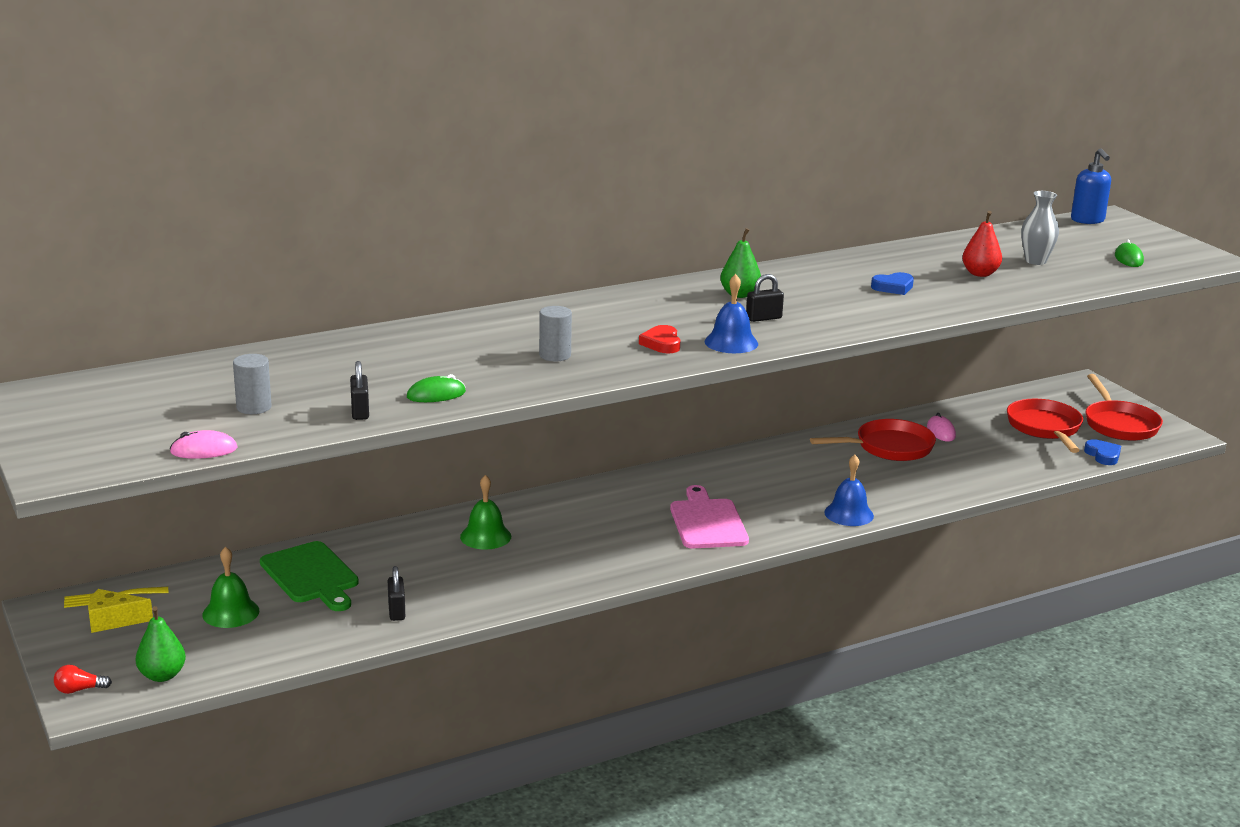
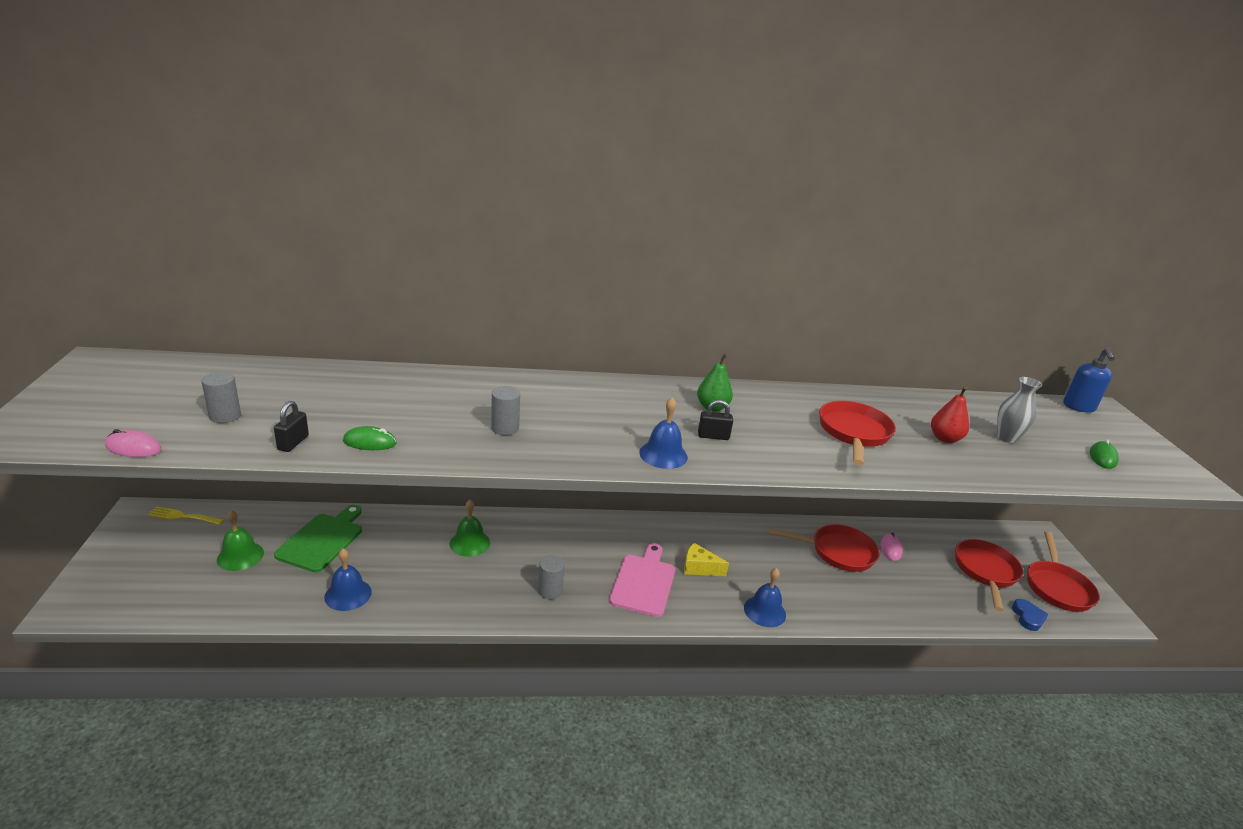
camera: 20 degrees right, 5 degrees up
red light bulb [54,665,112,694] -> none
yellow cheese [88,589,153,633] -> yellow cheese moved to [684,543,729,576]
green pear [136,606,186,682] -> none
green cutting board [260,541,359,611] -> green cutting board turned 150 degrees counterclockwise [274,505,362,572]
black padlock [388,566,405,621] -> blue bell [324,548,372,611]
red heart [639,325,681,353] -> none
blue heart [871,272,914,295] -> red pan [819,401,896,465]
none -> grey cylinder [538,555,565,599]

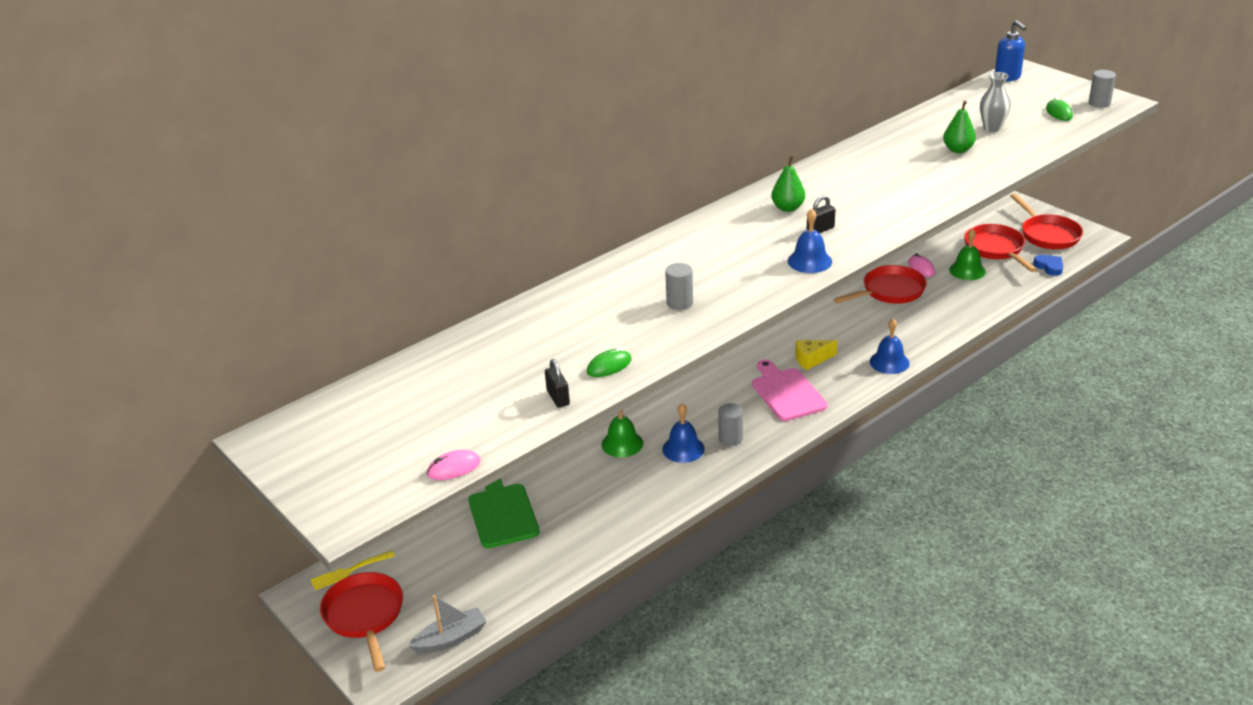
camera: 30 degrees left, 5 degrees up
grey cylinder [201,372,241,423] -> grey cylinder moved to [1089,70,1116,108]
green bell [217,510,264,571] -> green bell moved to [949,229,986,280]
blue bell [324,548,372,611] -> blue bell moved to [662,404,705,463]
red pan [819,401,896,465] -> red pan moved to [320,572,403,672]
red pear [931,386,969,443] -> green pear [943,101,976,153]
none -> grey boat [408,595,487,654]

